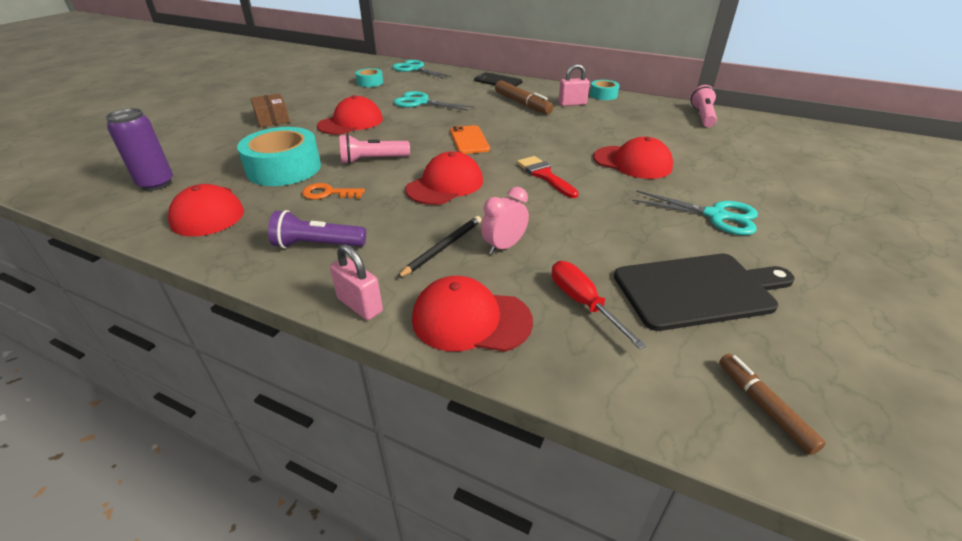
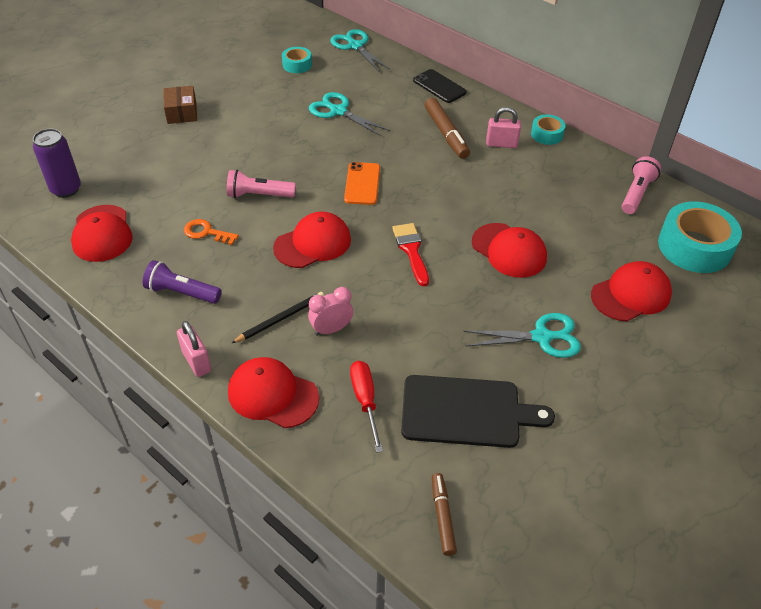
camera: 15 degrees right, 10 degrees up
turquoise tape [237,127,321,186] -> turquoise tape moved to [658,201,742,273]
red cap [317,95,383,135] -> red cap moved to [591,261,672,322]
turquoise scissors [632,190,758,235] -> turquoise scissors turned 45 degrees counterclockwise [463,313,581,358]

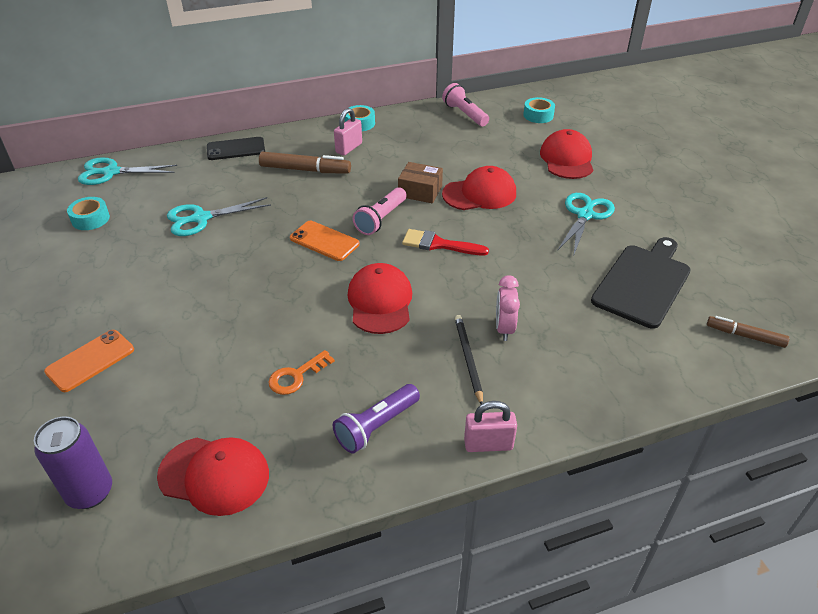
camera: 60 degrees left, 5 degrees down
brown box [164,86,197,124] -> brown box moved to [398,162,443,203]
pink flashlight [227,169,296,198] -> pink flashlight moved to [353,187,407,235]
red cap [228,357,319,428] -> none
red screwdriver [350,361,383,453] -> none
turquoise tape [658,201,742,273] -> turquoise tape [523,97,555,123], size x0.51
none -> orange phone [44,330,134,392]

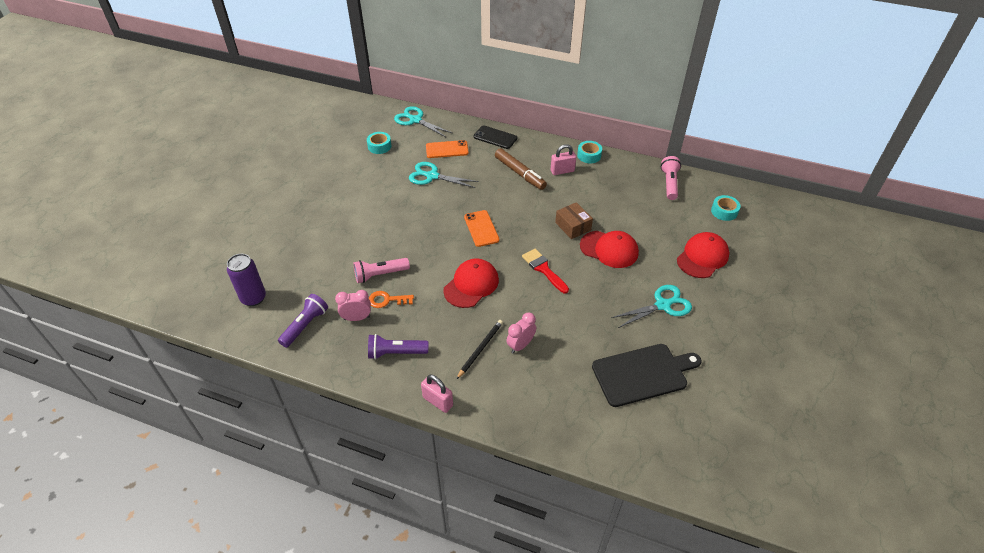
camera: 40 degrees right, 5 degrees up
orange phone [44,330,134,392] -> orange phone moved to [426,140,469,158]
red cap [157,437,269,516] -> purple flashlight [278,294,328,348]
pink flashlight [353,187,407,235] -> pink flashlight moved to [353,258,410,283]
brown marker [707,316,789,348] -> none
none -> pink clock [335,290,371,321]

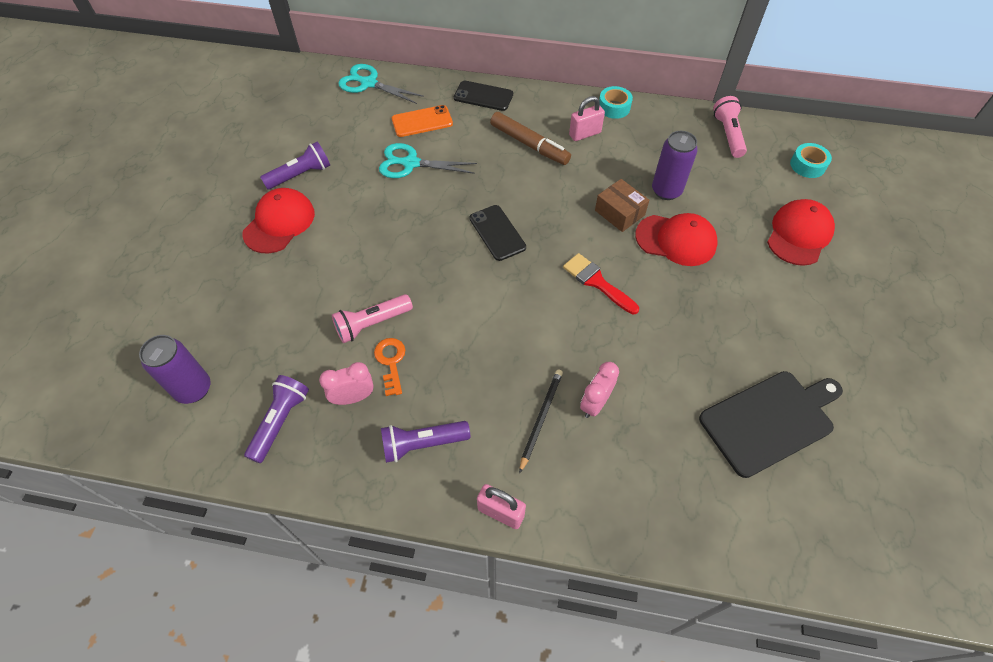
camera: 10 degrees left, 10 degrees up
turquoise tape [367,132,391,154] -> none
orange key [369,291,414,308] -> orange key turned 90 degrees clockwise [374,338,405,396]
red cap [443,259,499,308] -> red cap moved to [242,188,315,254]
orange phone [464,210,500,247] -> black phone [469,205,526,261]
turquoise scissors [611,285,692,328] -> none
none -> purple flashlight [260,142,330,189]
none -> purple can [652,131,698,200]

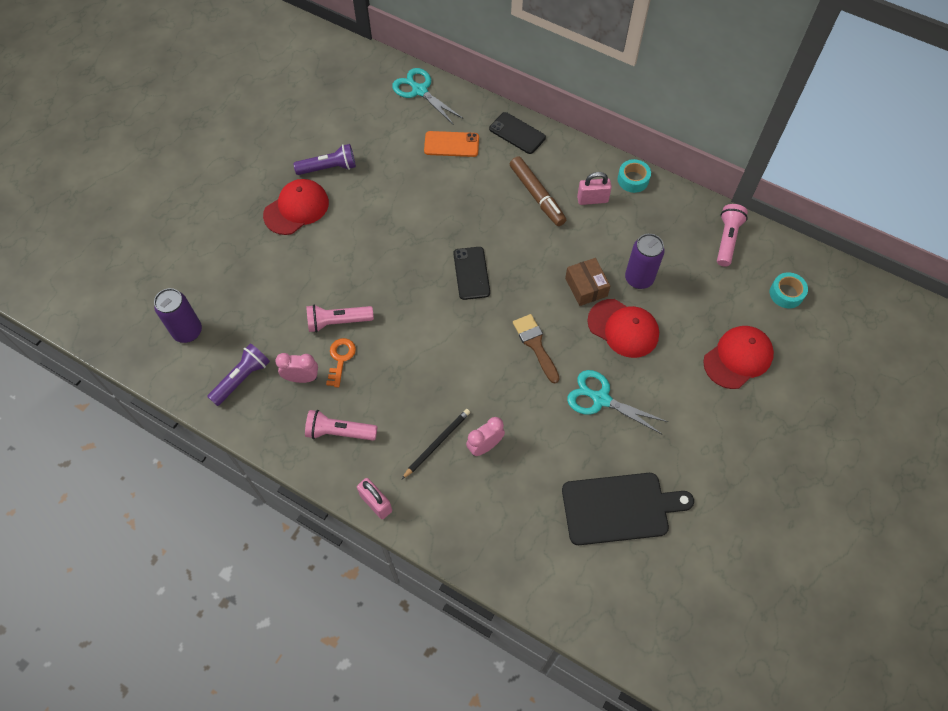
camera: 20 degrees right, 5 degrees up
turquoise scissors [379,143,477,178] -> turquoise scissors moved to [567,370,668,434]
purple flashlight [381,421,470,463] -> pink flashlight [305,410,377,441]
red brush [563,253,639,315] -> brown brush [513,314,560,383]

